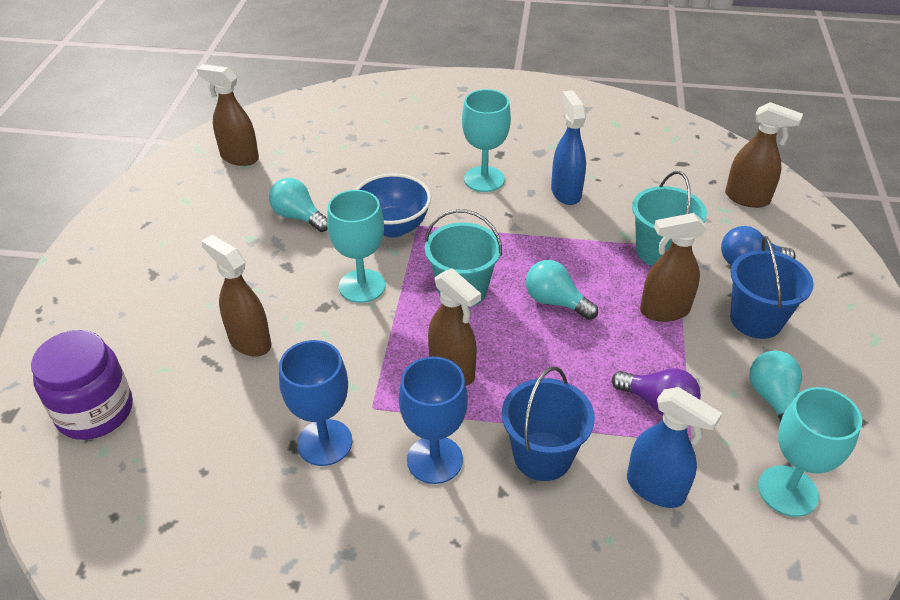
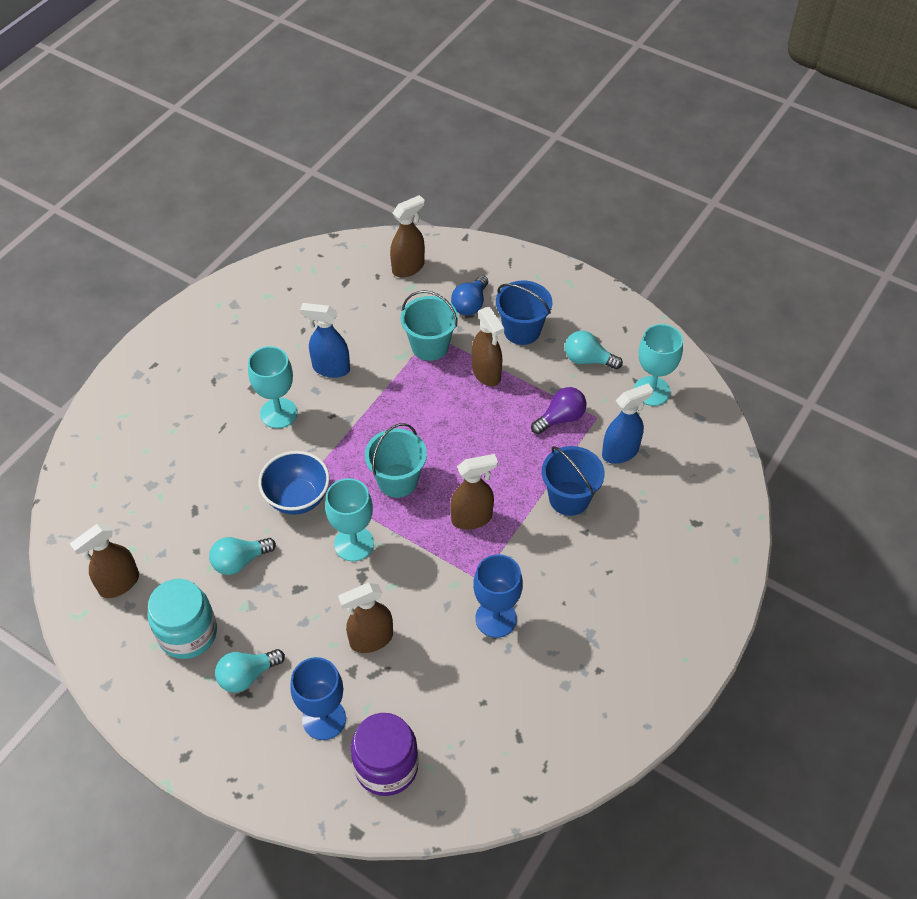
camera: 65 degrees left, 10 degrees up
blue goblet [399,357,468,484] -> blue goblet moved to [290,657,346,740]
turquoise light bulb [526,260,598,320] -> turquoise light bulb moved to [215,649,285,693]
brown spray bottle [640,213,707,322] -> brown spray bottle turned 45 degrees counterclockwise [472,307,504,386]
none -> turquoise jar [147,579,217,659]

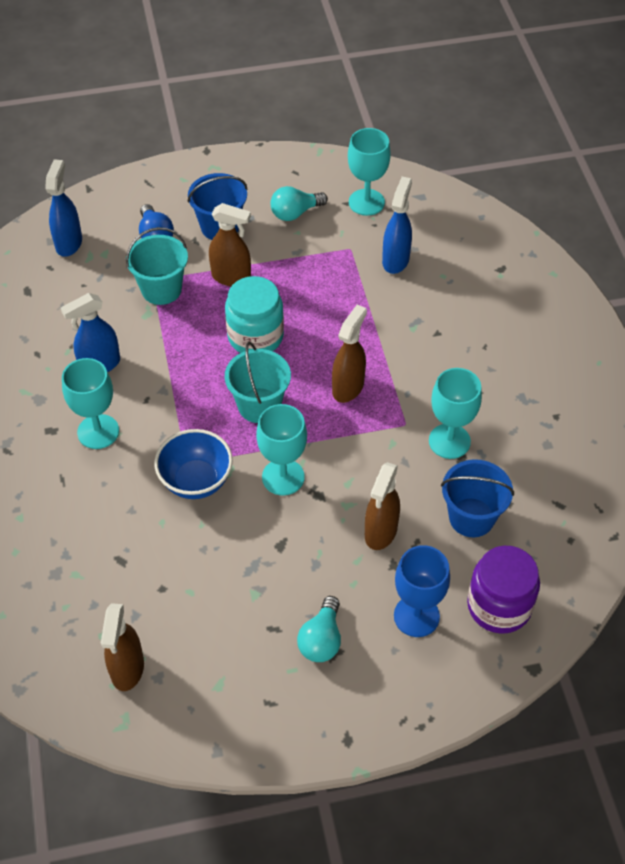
camera: 45 degrees left, 0 degrees up
turquoise jar [147,579,217,659] -> turquoise jar moved to [225,276,284,353]
turquoise light bulb [209,537,276,575] -> none
brown spray bottle [390,195,425,278] -> blue spray bottle [45,159,82,257]
blue goblet [473,554,523,638] -> turquoise goblet [429,368,482,459]
purple light bulb [531,387,586,434] -> none
blue bucket [542,446,605,516] -> blue bucket moved to [441,459,514,537]

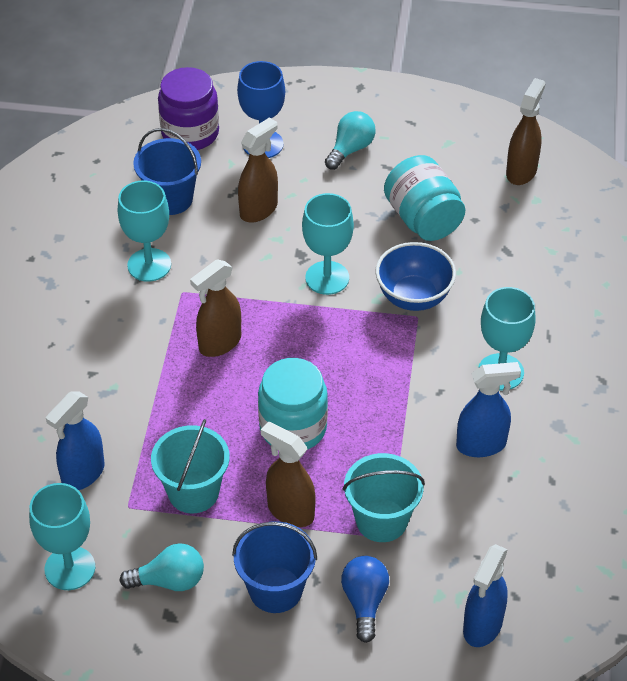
camera: 160 degrees left, 5 degrees down
turquoise bucket [225,342,291,423] -> turquoise bucket moved to [151,419,230,513]
none -> turquoise jar [384,155,465,241]

